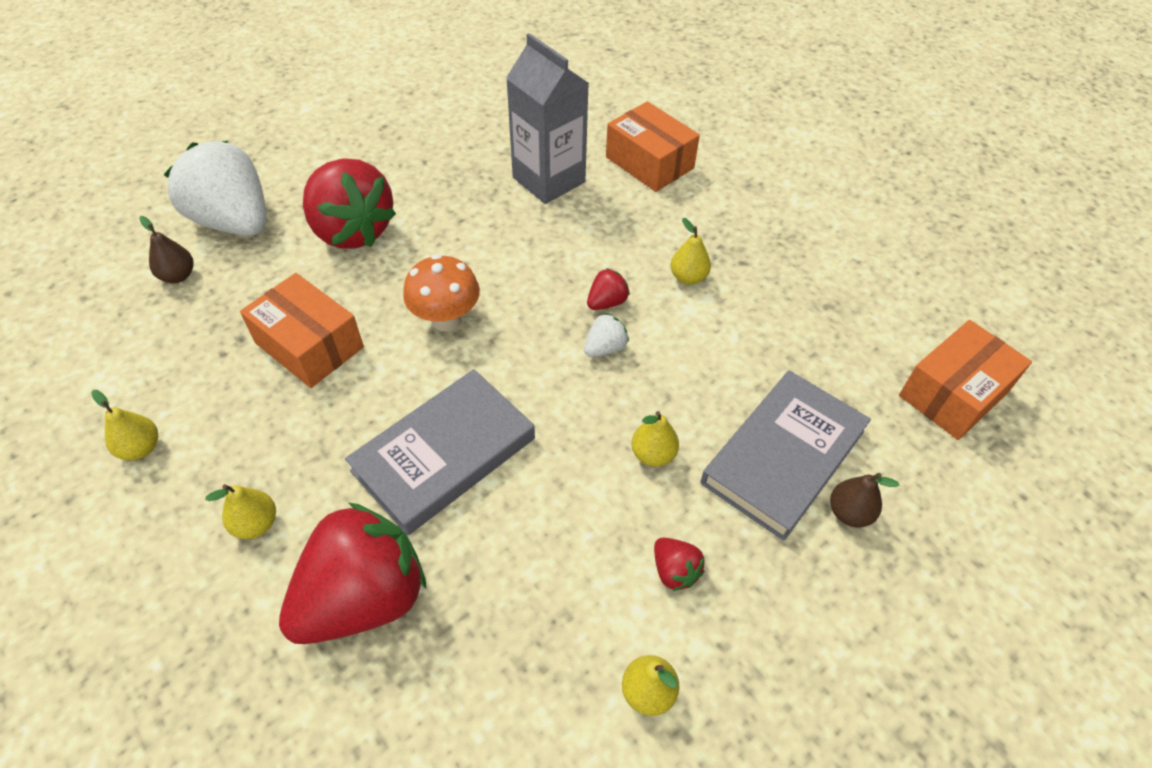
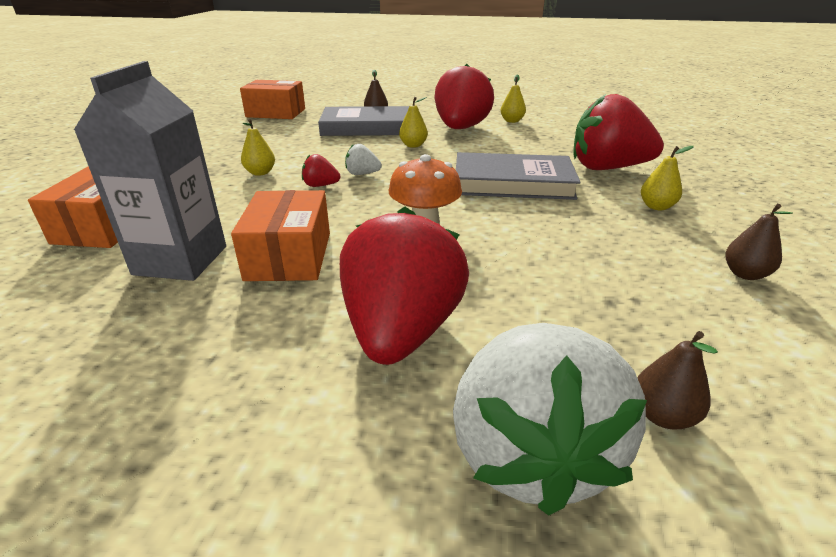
camera: 130 degrees left, 20 degrees down
yellow pear [91,390,158,460] -> brown pear [725,204,793,280]
orange box [240,273,364,388] -> orange box moved to [231,190,330,281]
red strawberry [654,538,705,591] -> red strawberry [435,64,494,129], size x2.39

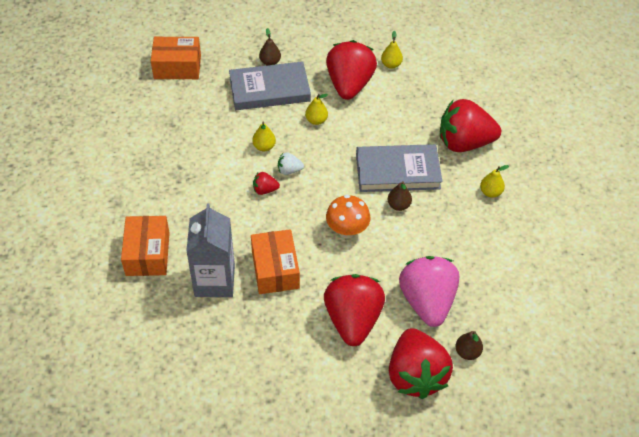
camera: 10 degrees left, 20 degrees up
yellow pear [241,119,275,176] -> yellow pear moved to [252,122,276,151]
white strawberry [453,323,647,516] -> red strawberry [389,328,453,399]
brown pear [725,204,793,280] -> brown pear moved to [388,181,412,211]
none -> pink strawberry [399,256,459,327]

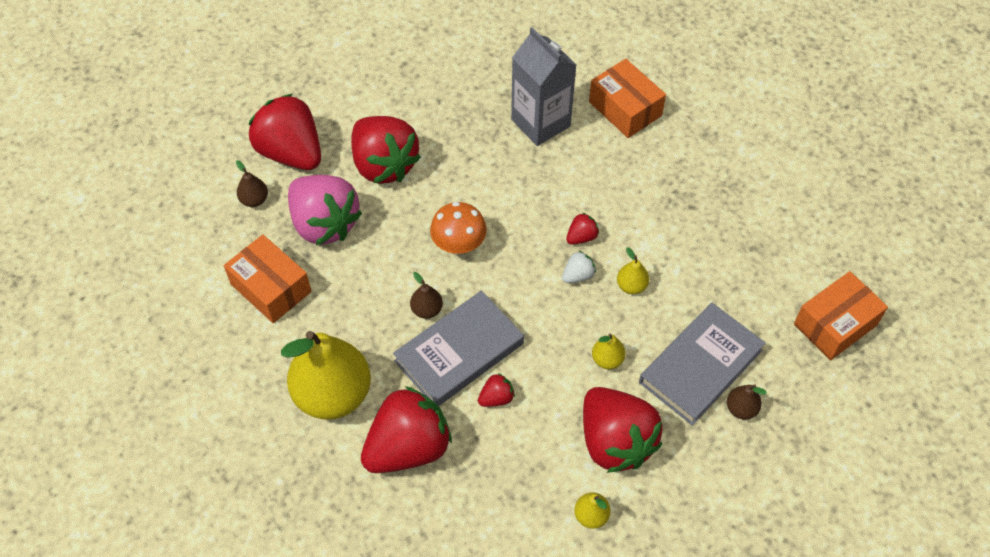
camera: 145 degrees right, 5 degrees up
orange box [251,229,300,294] -> orange box moved to [224,235,311,323]
yellow pear [480,165,509,198] -> yellow pear [281,331,371,420], size x2.40
none -> red strawberry [478,373,515,407]

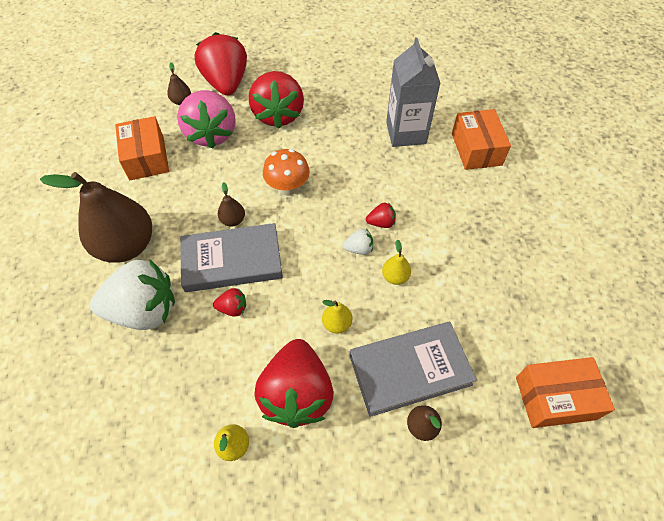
camera: 30 degrees right, 0 degrees up
yellow pear [281,331,371,420] -> brown pear [40,172,152,263]
red strawberry [361,386,452,473] -> white strawberry [90,259,175,330]

